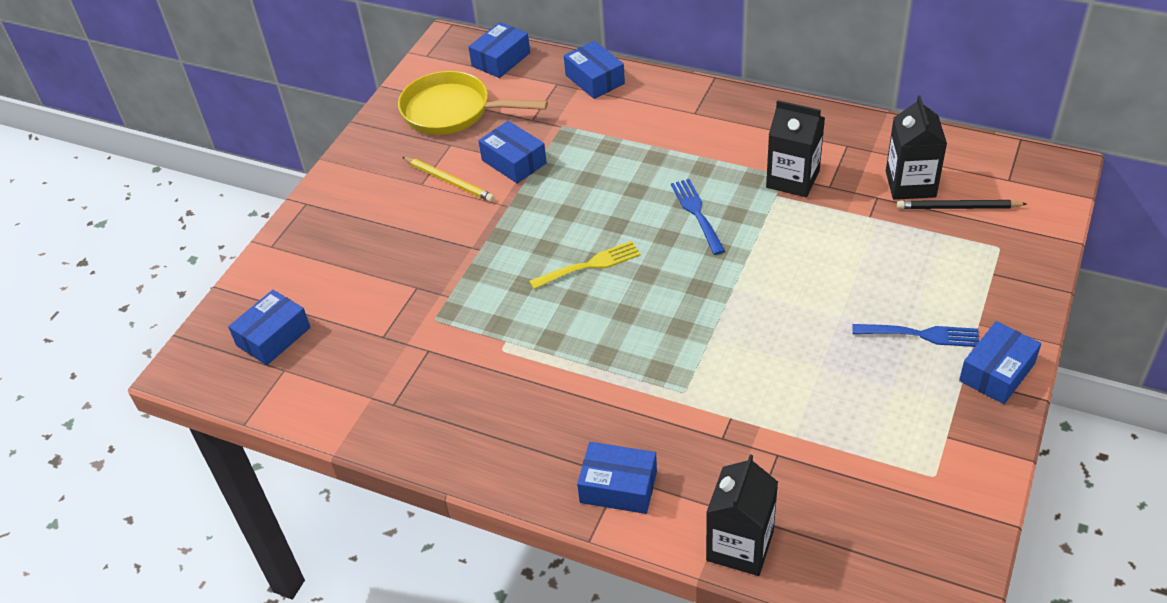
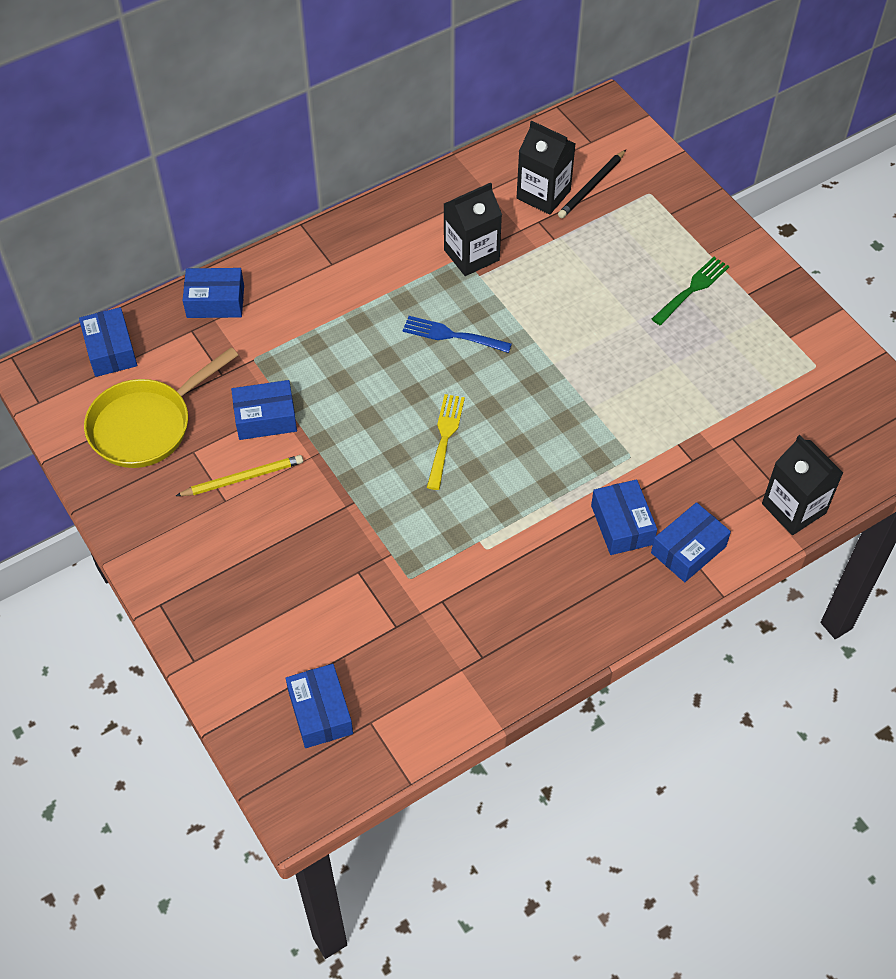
camera: 60 degrees left, 10 degrees up
blue fork [852,324,979,347] -> green fork [652,257,729,325]
blue box [959,321,1041,404] -> blue box moved to [591,479,657,555]

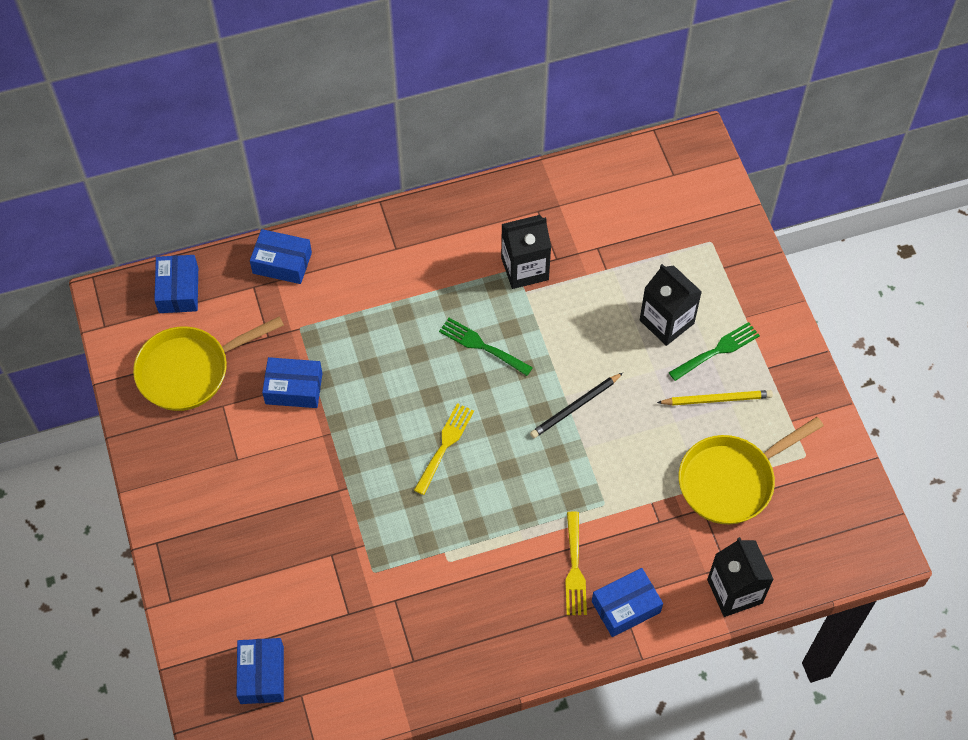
camera: 15 degrees right, 5 degrees up
yellow pencil [176,455,303,496] -> yellow pencil moved to [657,390,773,406]
blue fork [403,316,512,353] -> green fork [439,318,533,376]
black carton [516,120,575,215] -> black carton moved to [640,264,702,346]
black pencil [558,150,626,218] -> black pencil moved to [530,373,623,438]
blue box [591,479,657,555] -> yellow fork [565,511,587,615]
none -> yellow pan [679,417,824,524]

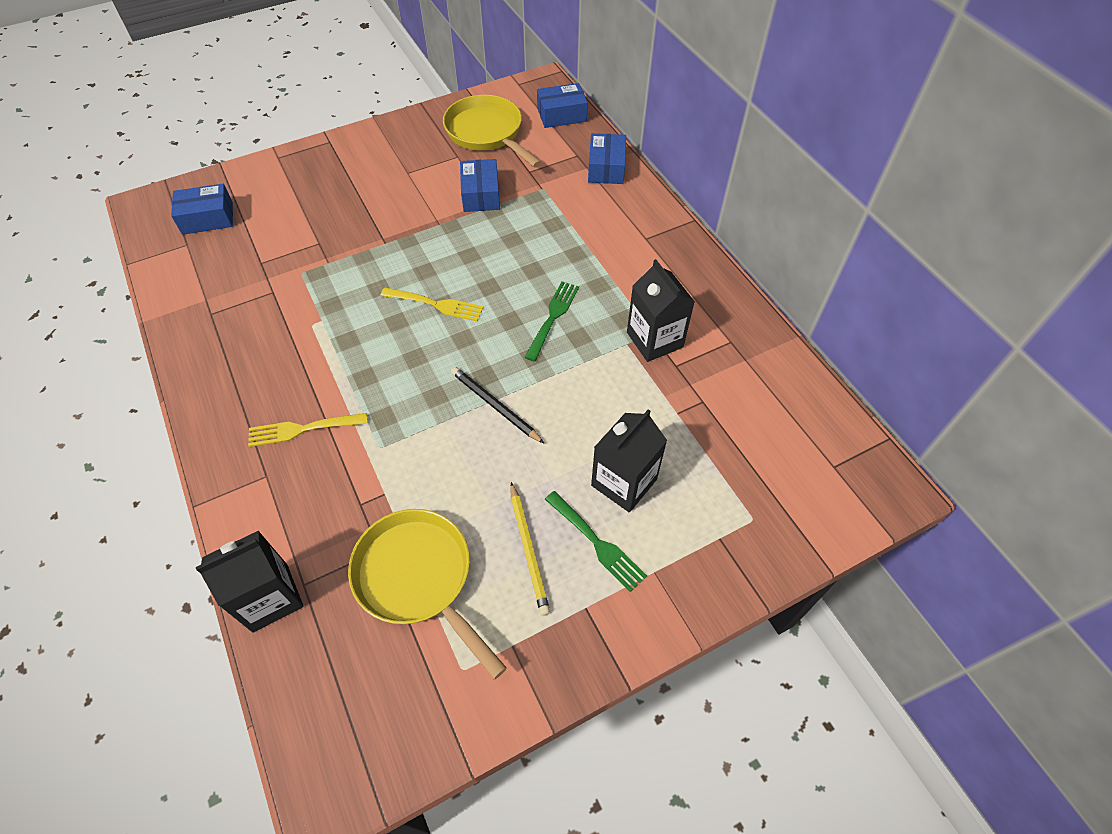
camera: 80 degrees right, 5 degrees down
blue box [592,568,663,637] -> none

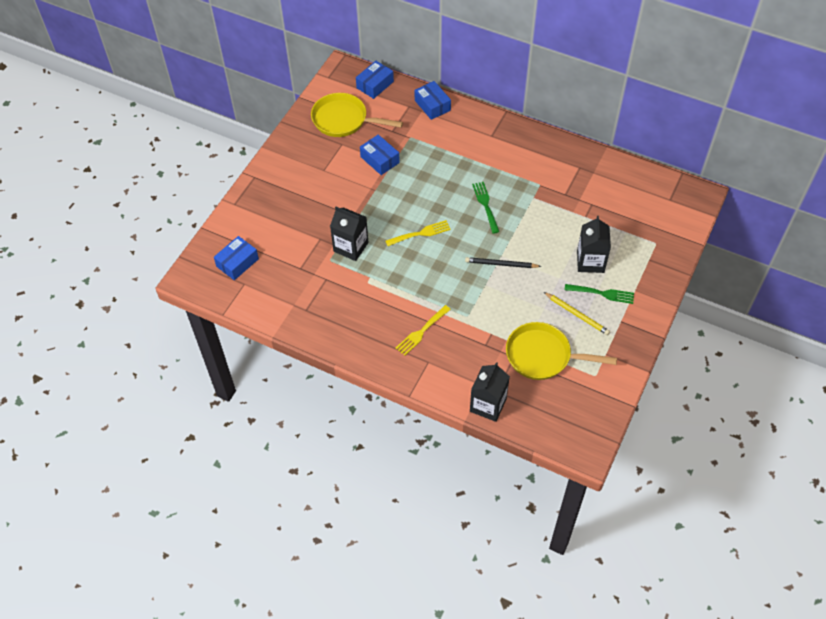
camera: 35 degrees left, 0 degrees up
black carton [627,259,695,362] -> black carton moved to [330,207,369,261]

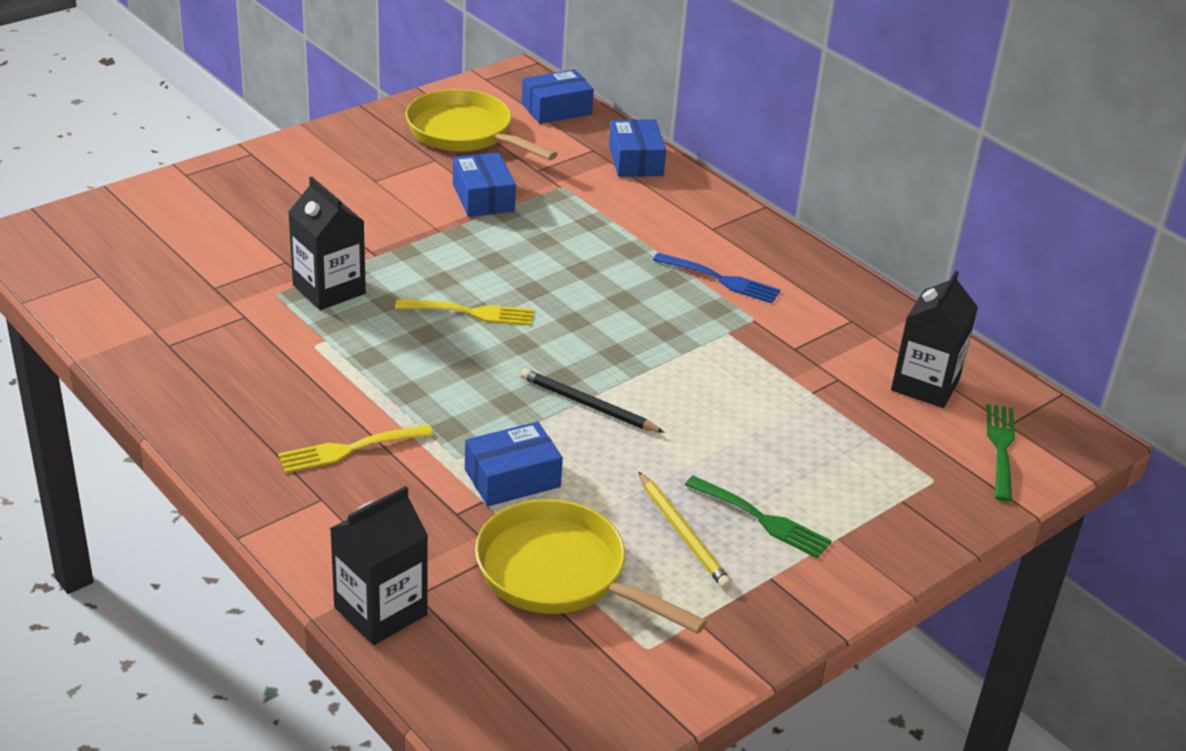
camera: 20 degrees right, 20 degrees down
blue box [214,236,259,280] -> blue box moved to [465,422,563,506]
green fork [472,182,499,234] -> green fork moved to [987,404,1015,502]
black carton [577,216,611,273] -> black carton moved to [891,271,978,408]
none -> blue fork [653,253,781,303]

